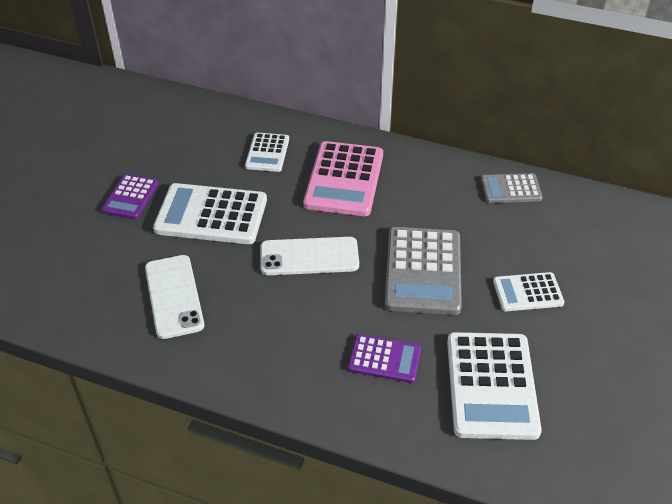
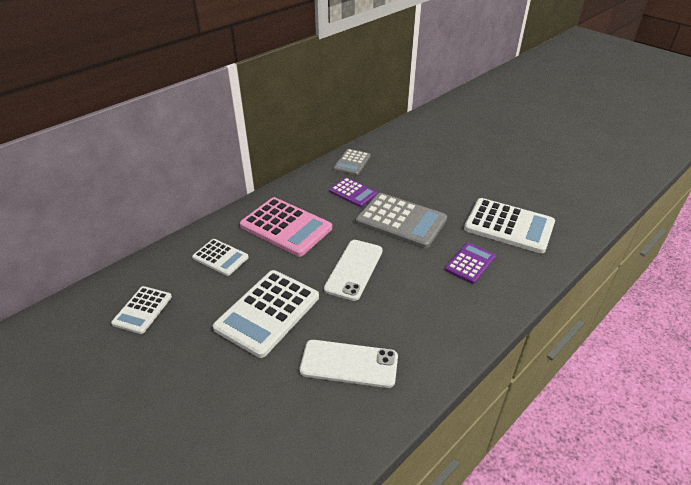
camera: 65 degrees left, 5 degrees down
purple calculator [102,174,159,219] -> purple calculator moved to [329,177,377,207]
white calculator [493,272,564,311] -> white calculator moved to [111,286,172,334]

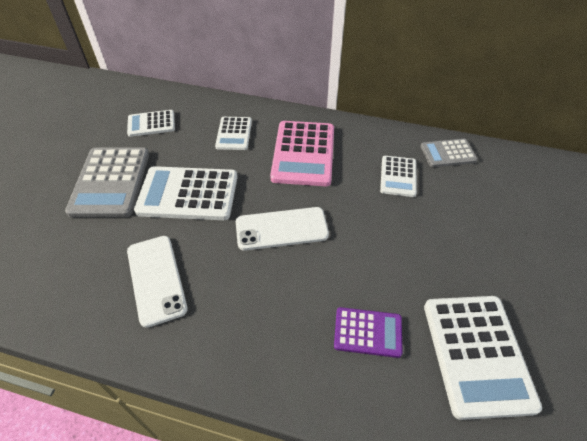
camera: 60 degrees right, 10 degrees up
purple calculator [329,177,377,207] -> white calculator [380,156,417,197]
grey calculator [356,193,447,249] -> grey calculator moved to [65,147,149,217]

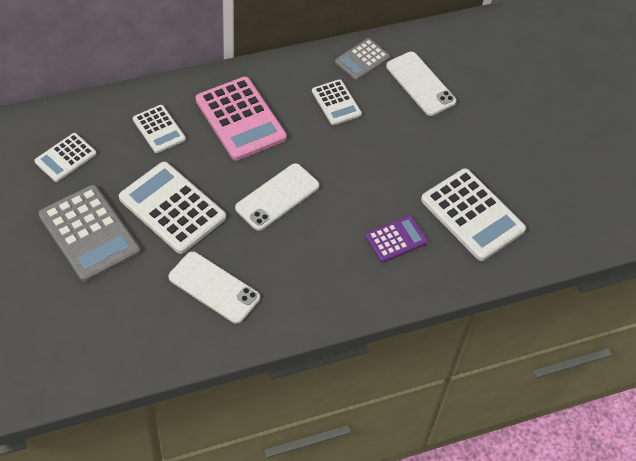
camera: 40 degrees left, 5 degrees up
white calculator [134,166,238,220] -> white calculator turned 75 degrees clockwise [119,162,226,254]
none -> white phone [386,52,456,116]

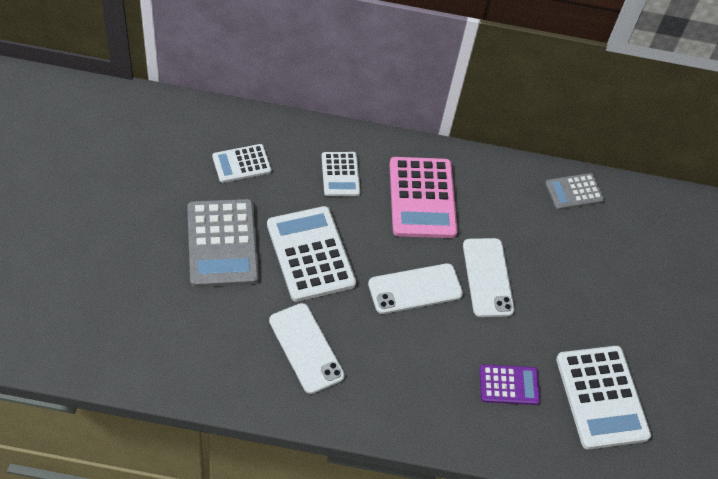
camera: 25 degrees right, 0 degrees up
white calculator [312,79,362,125] -> none
white phone [386,52,456,116] -> white phone moved to [463,238,515,317]

